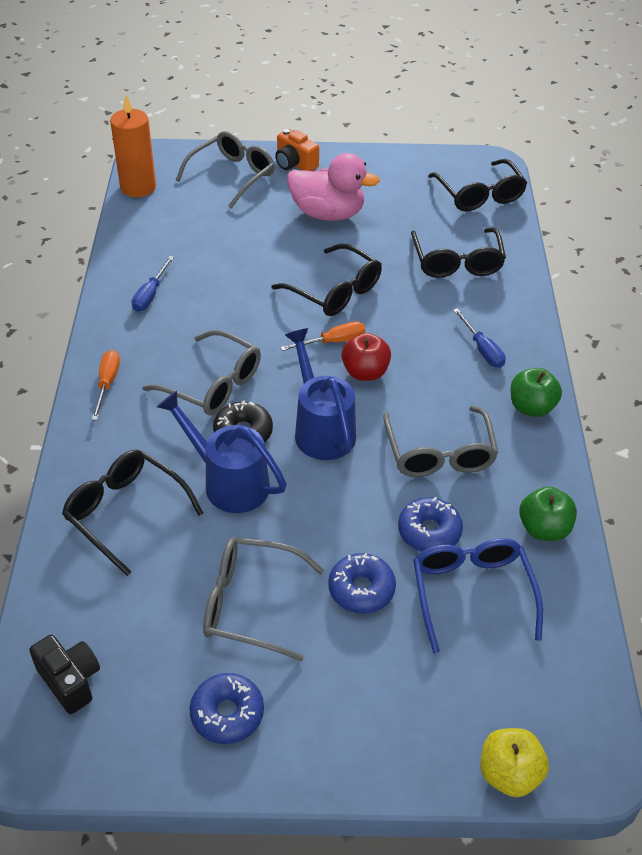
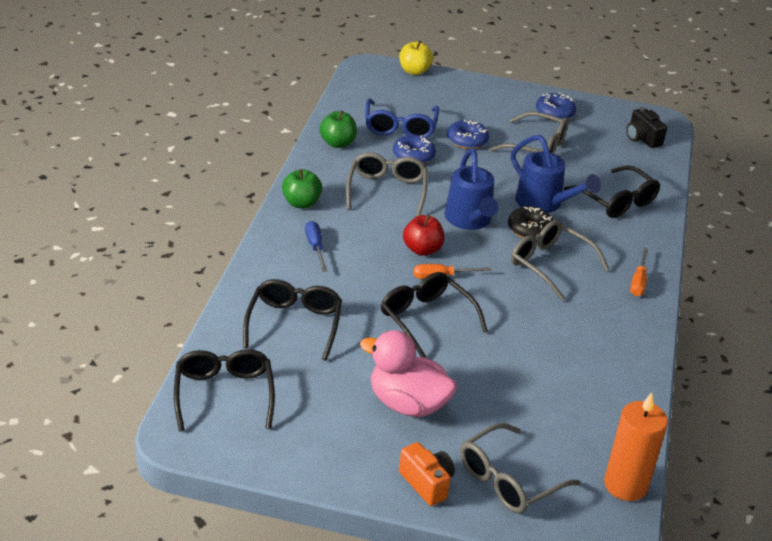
camera: 170 degrees left, 10 degrees down
blue screwdriver [132,256,174,312] -> none

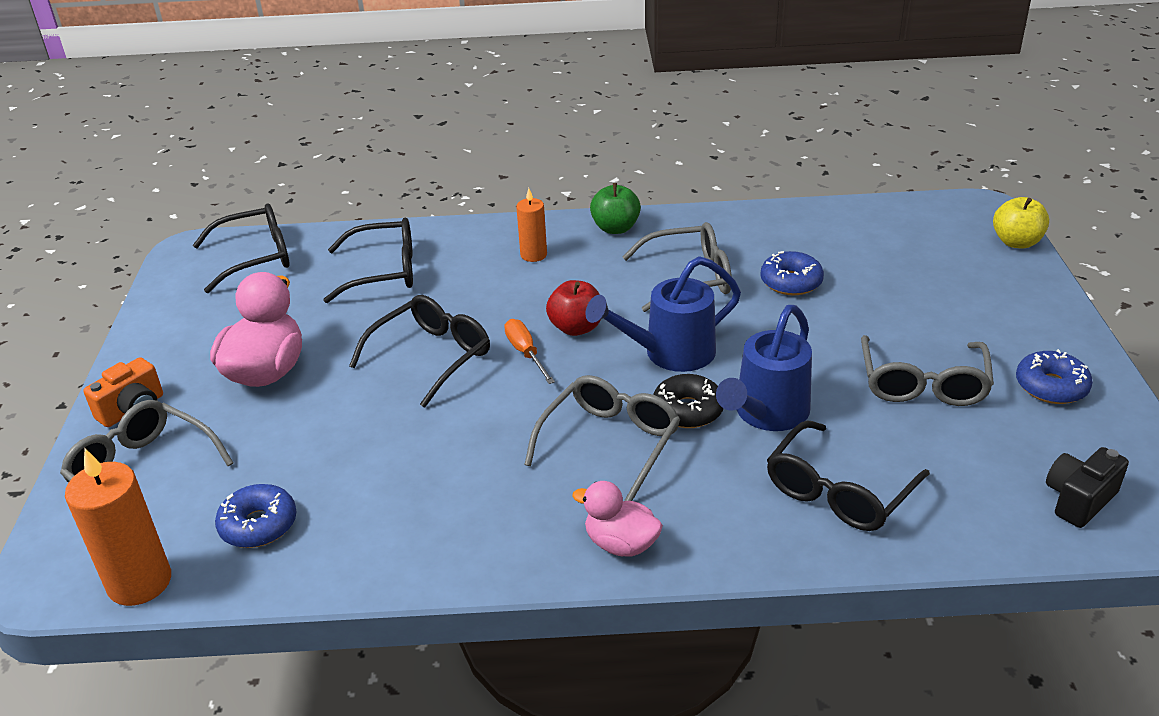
camera: 80 degrees right, 0 degrees up
blue screwdriver [305,221,327,272] -> orange candle [516,188,547,262]
green apple [319,111,357,148] -> none
blue glasses [365,98,439,138] -> none
blue donut [447,120,489,149] -> blue donut moved to [215,484,297,548]
orange screwdriver [630,248,648,296] -> pink duck [572,481,663,557]

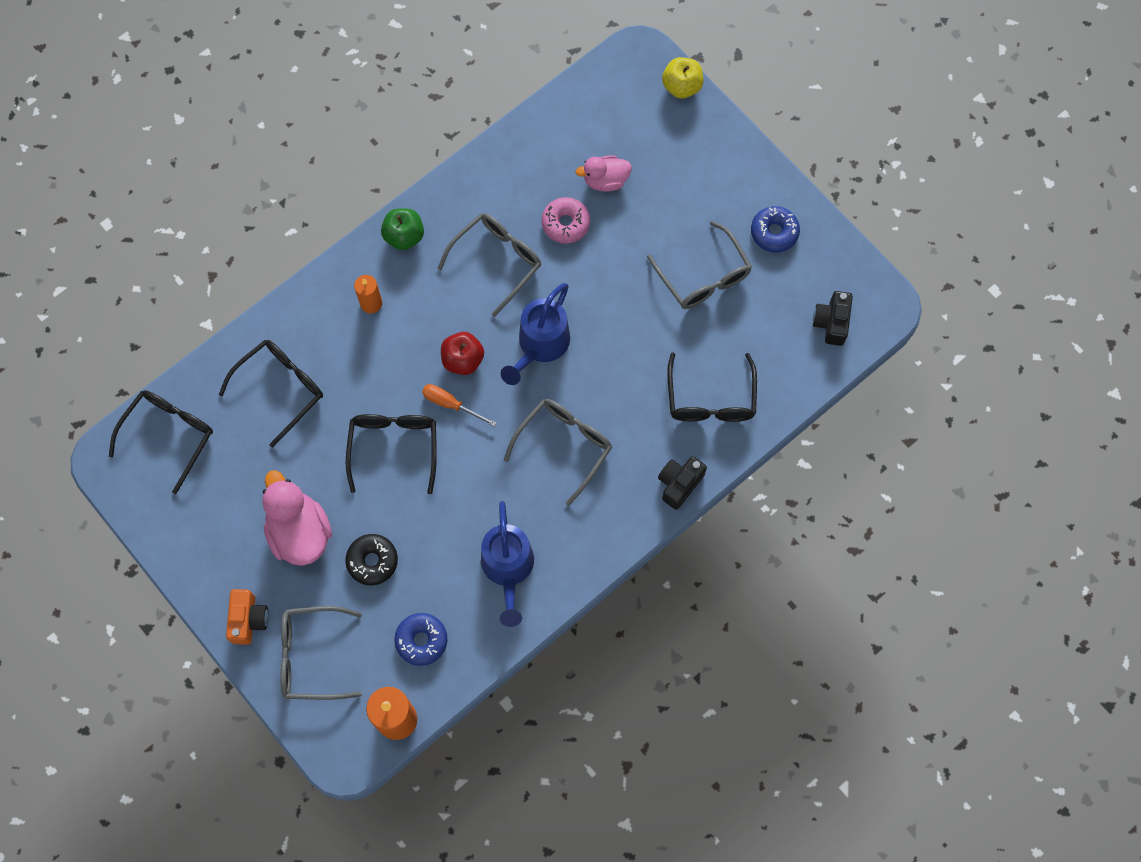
camera: 40 degrees left, 35 degrees up
grey glasses [524,375,680,501] -> grey glasses turned 45 degrees clockwise [504,399,612,506]
pink duck [572,481,663,557] -> pink duck moved to [575,155,632,192]
black donut [653,374,723,428] -> black donut moved to [345,534,398,585]
blue watering can [716,305,812,431] -> blue watering can moved to [481,501,534,627]
blue donut [760,251,824,295] -> pink donut [542,197,590,243]
none -> black camera [658,456,707,510]

